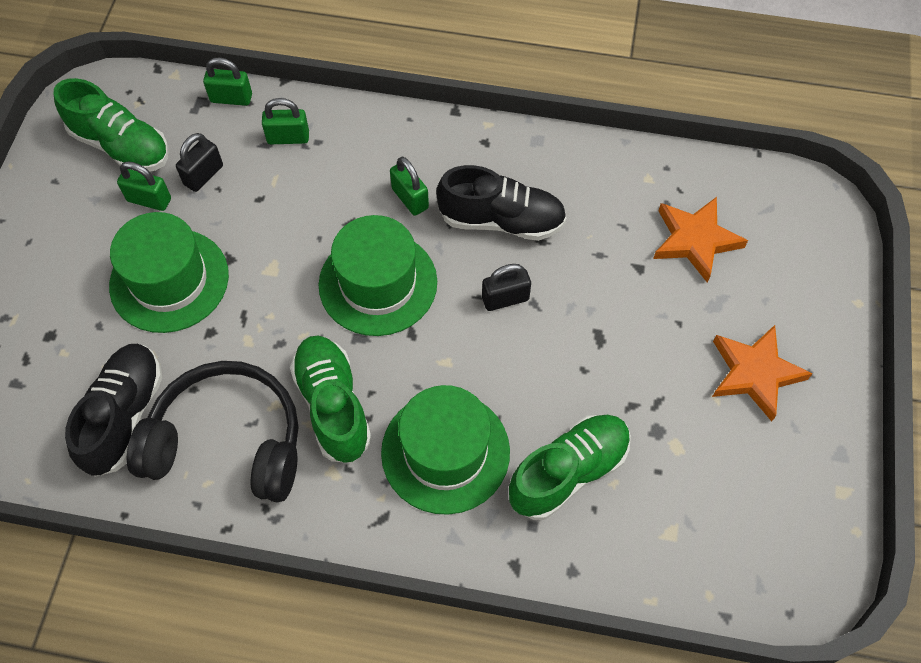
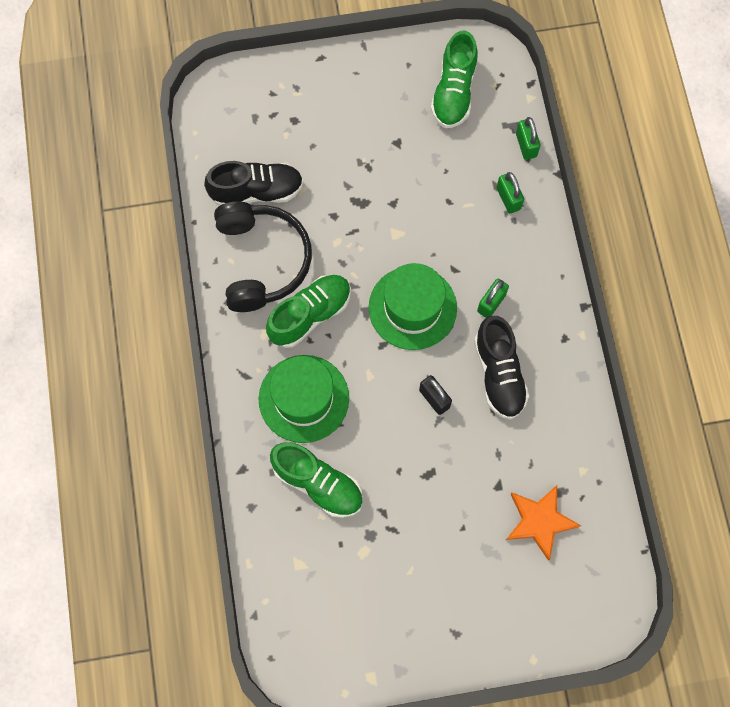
camera: 70 degrees right, 10 degrees up
green hat [109,212,229,333] -> none
green padlock [117,161,171,211] -> none
black padlock [176,133,223,192] -> none
orange star [712,325,813,421] -> none

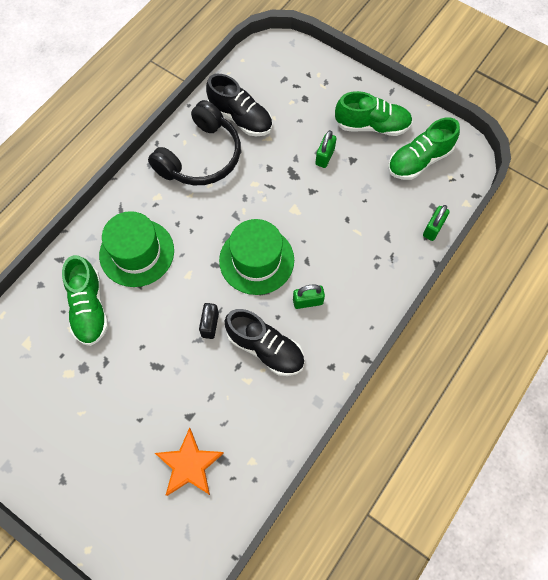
camera: 45 degrees right, 5 degrees down
green shoe [266,275,351,348] -> green shoe moved to [335,91,413,136]
black shoe [474,316,529,419] -> black shoe turned 90 degrees counterclockwise [225,309,304,376]
green padlock [497,172,524,214] -> green padlock moved to [315,130,336,168]

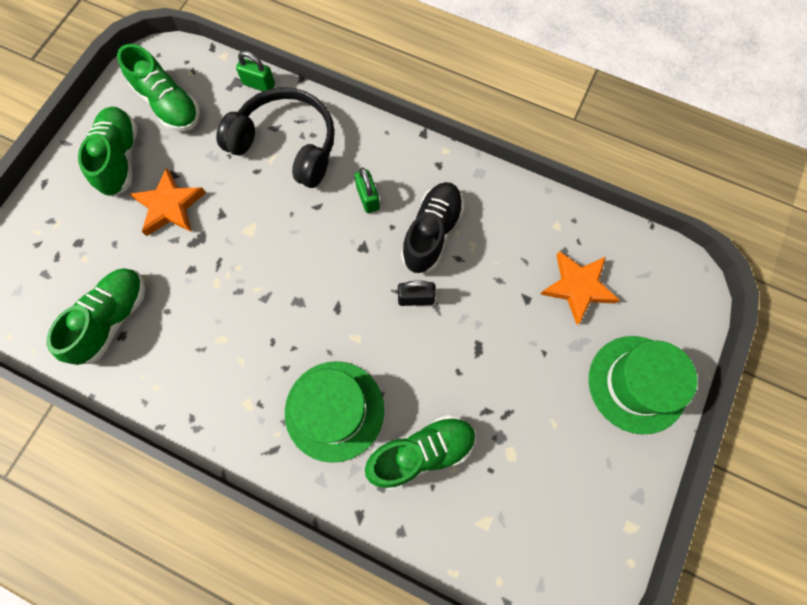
camera: 100 degrees left, 5 degrees up
black headphones [148,100,241,185] -> black headphones moved to [216,87,335,188]
black shoe [206,74,272,136] -> green shoe [46,268,145,365]
green hat [219,219,294,295] -> green hat moved to [589,336,697,435]
green padlock [315,130,336,168] -> orange star [130,167,206,236]

